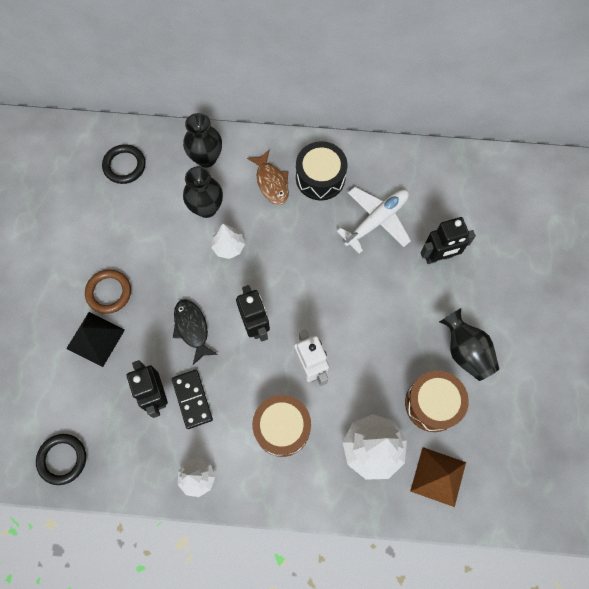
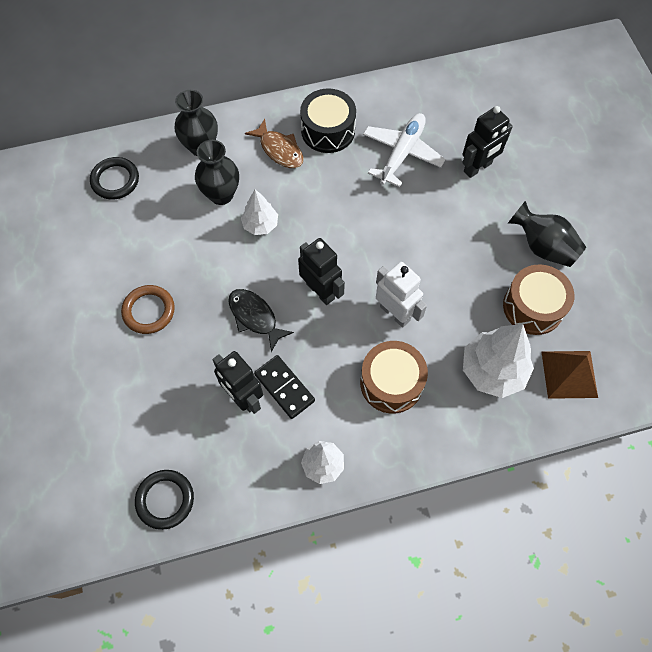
camera: 20 degrees left, 5 degrees down
black pyramid [66,312,125,367] -> none

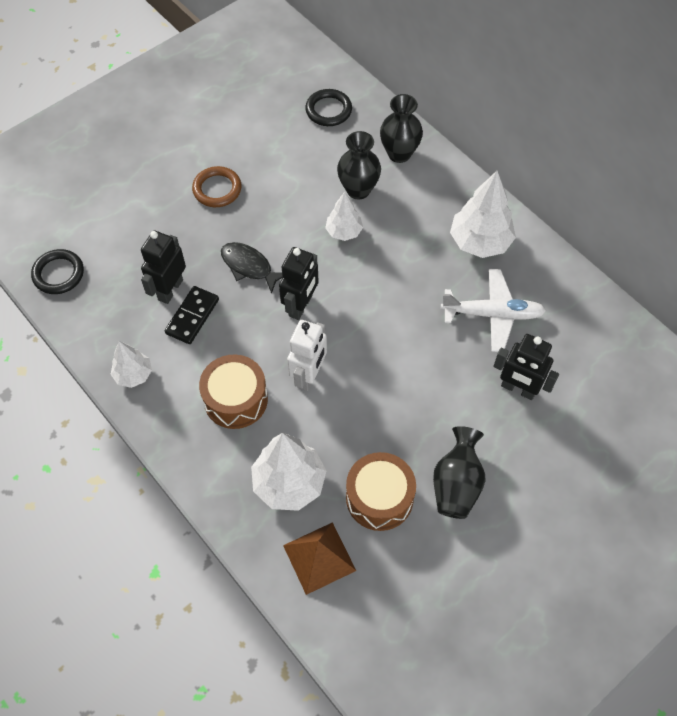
camera: 65 degrees right, 5 degrees down
black fish [228,289,294,352] -> black fish turned 75 degrees counterclockwise [221,242,283,294]
brown fish [245,119,304,168] -> none
black drum [300,88,356,153] -> white tree [450,171,516,258]

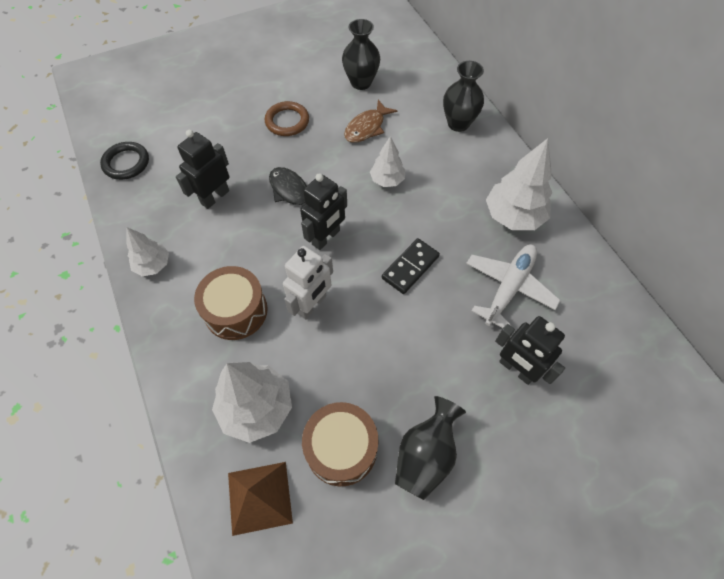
camera: 15 degrees right, 0 degrees up
black domino [165,286,219,344] -> black domino moved to [382,238,440,294]
black ring [305,89,352,126] -> none
black vase [337,131,381,199] -> black vase moved to [342,19,380,90]
white plane [441,269,546,352] -> white plane turned 75 degrees counterclockwise [466,245,561,328]
none -> brown fish [344,100,398,143]

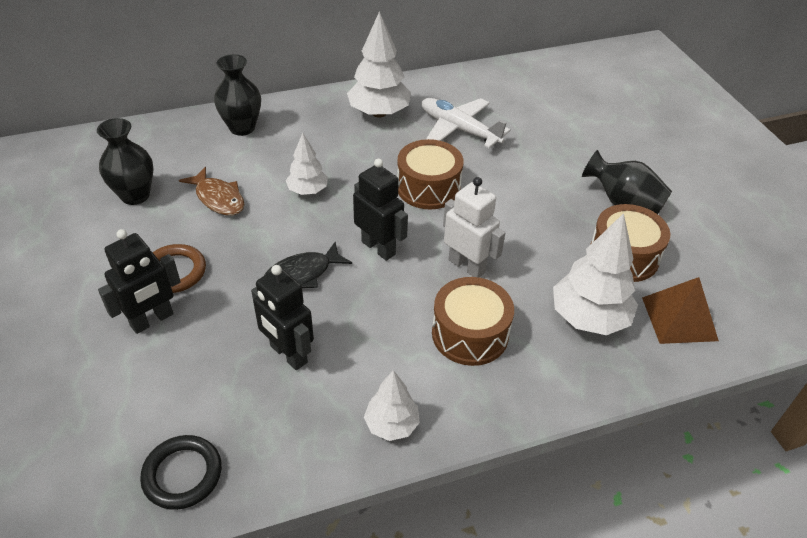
camera: 85 degrees left, 15 degrees down
black domino [382,238,440,294] -> brown drum [397,139,463,209]
black robot [495,316,565,385] -> black robot moved to [98,229,181,334]

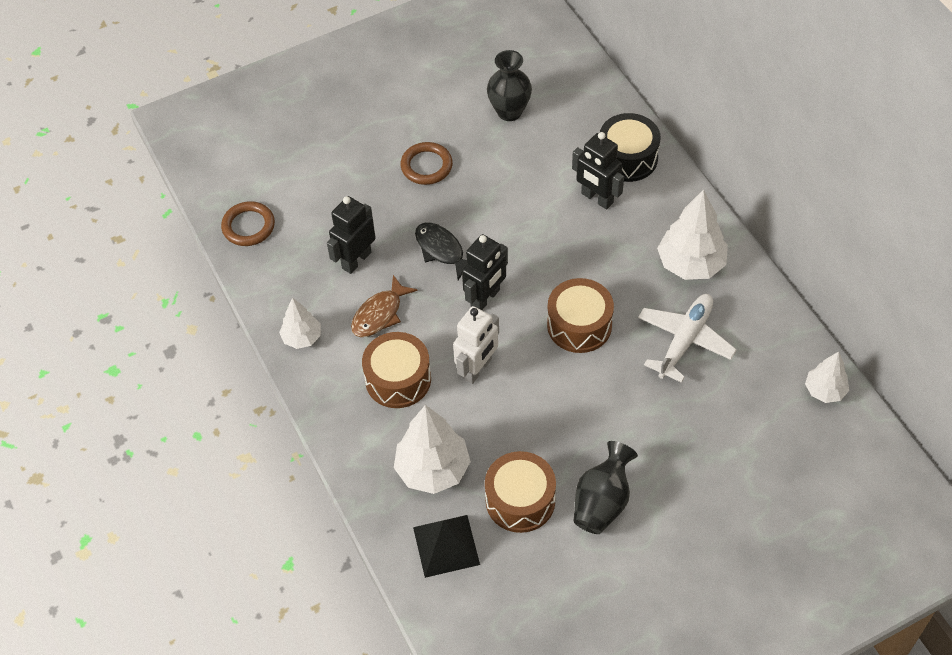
camera: 85 degrees right, 10 degrees up
black robot [98,229,181,334] -> black robot moved to [572,132,624,209]
black ring [140,435,222,510] -> brown ring [221,201,275,246]
brown fish [179,167,245,215] -> brown fish moved to [351,275,418,337]
black vase [214,54,261,136] -> black drum [600,113,661,182]
white tree [286,133,328,195] -> white tree moved to [805,352,849,403]
brown pyramid [642,277,719,344] -> black pyramid [413,515,480,578]

